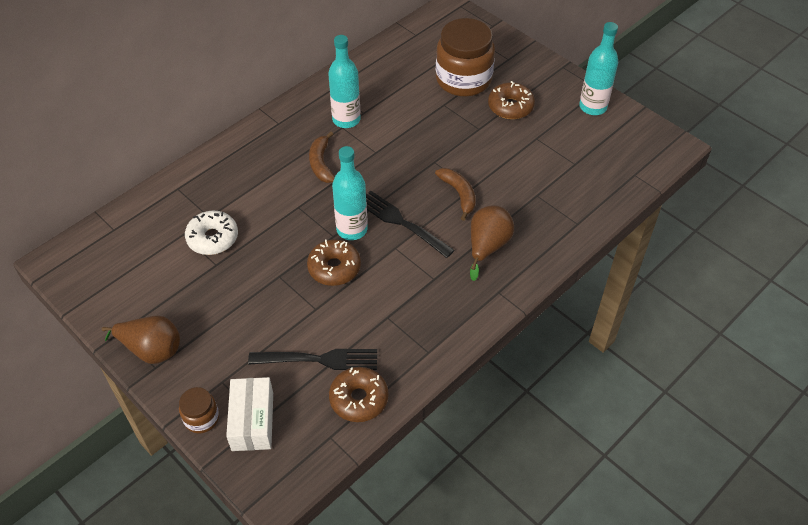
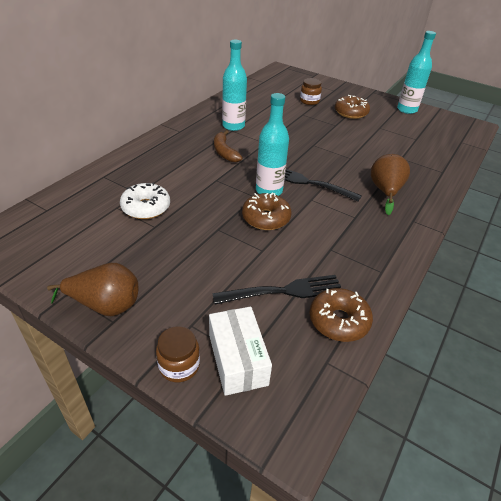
camera: 15 degrees left, 10 degrees down
brown banana [435,168,475,221] -> none
brown jar [436,18,495,96] -> brown jar [300,78,322,105], size x0.48

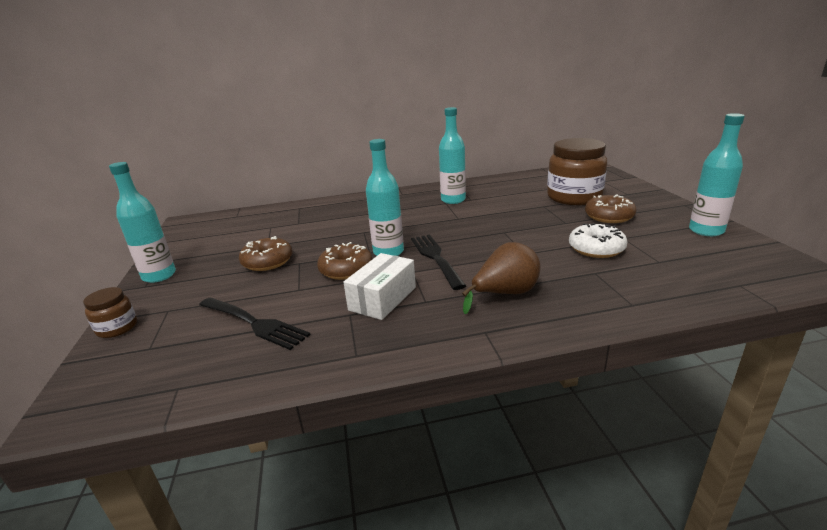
camera: 50 degrees right, 15 degrees down
brown pear [47,263,138,316] -> turquoise bottle [109,162,176,283]
white donut [120,182,170,219] -> white donut moved to [569,223,628,258]
white box [209,307,272,396] -> white box moved to [343,253,416,320]
brown banana [214,130,242,162] -> none
brown jar [300,78,322,105] -> brown jar [547,138,607,205], size x2.10
brown donut [309,288,373,342] -> brown donut moved to [239,236,293,271]

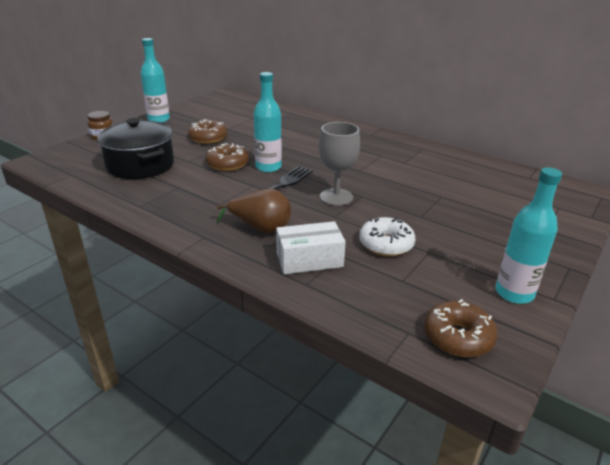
camera: 45 degrees right, 5 degrees up
black fork [199,297,310,350] -> black pot [97,118,174,179]
white box [343,253,416,320] -> white box moved to [276,221,346,274]
turquoise bottle [439,107,466,204] -> none
brown jar [547,138,607,205] -> none
brown donut [585,194,637,223] -> brown donut moved to [424,299,498,357]
none -> grey goblet [319,122,360,206]

